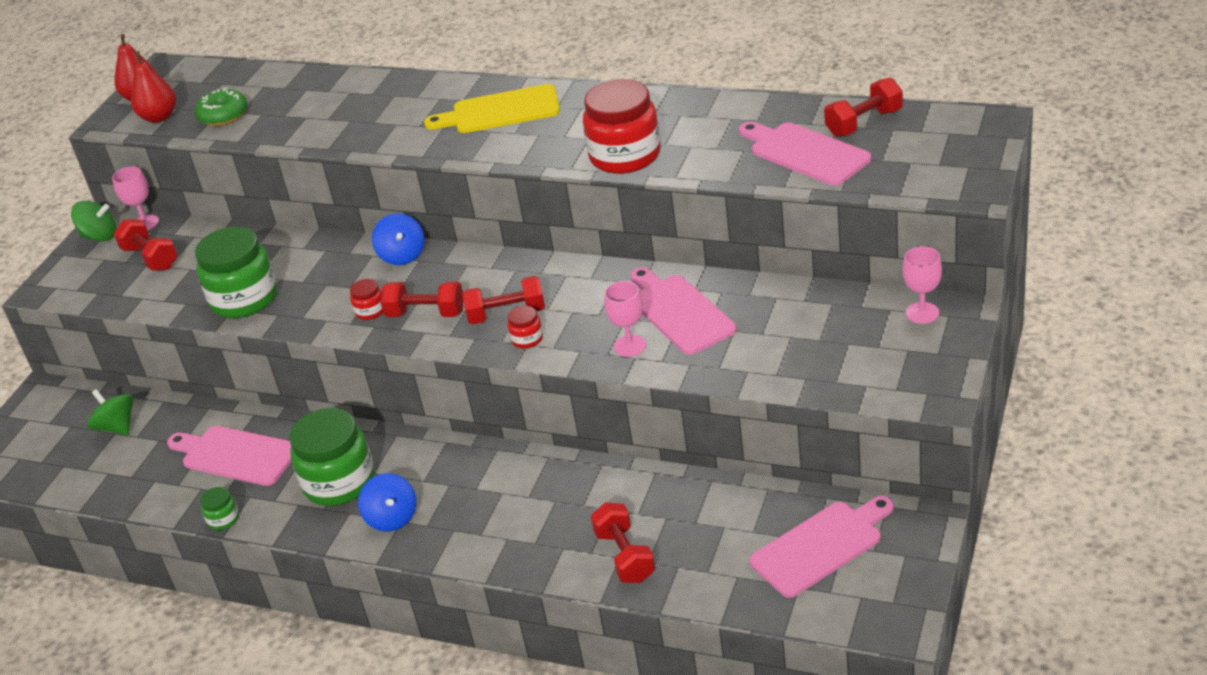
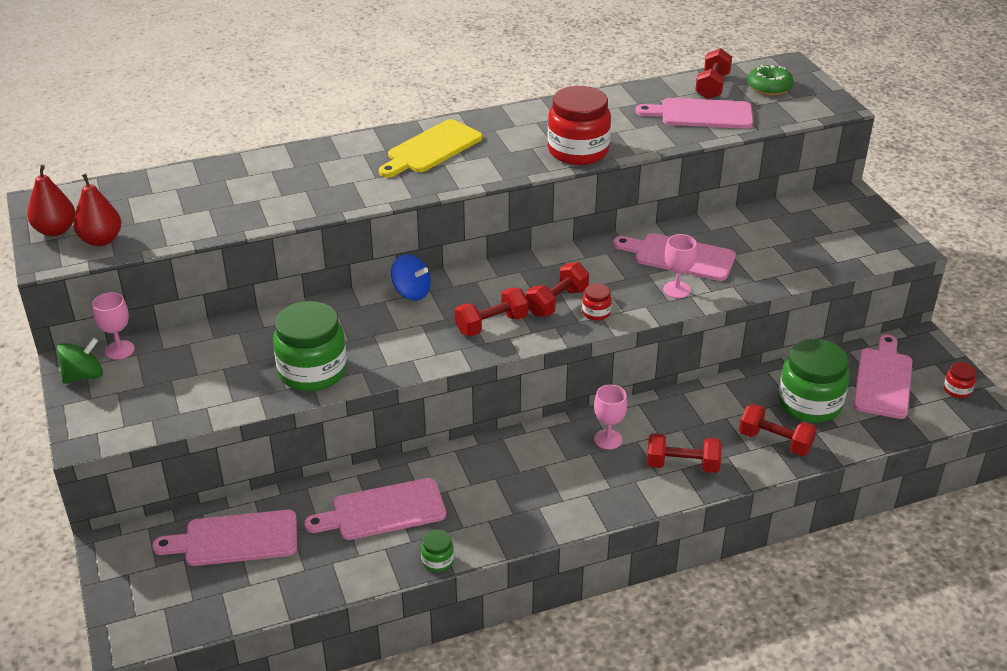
camera: 45 degrees left, 0 degrees up
green spinning top [88,389,133,435] -> pink cutting board [152,510,297,566]
red dumbbell [114,219,178,271] -> red dumbbell moved to [647,433,722,473]
green donut [195,88,248,126] -> green donut moved to [747,65,794,96]
green jar [289,408,374,506] -> green jar moved to [778,339,850,423]
red jar [350,279,383,320] -> red jar moved to [944,362,976,398]
blue spinning top [358,473,416,532] -> none
pink goblet [903,246,942,324] -> pink goblet moved to [594,385,627,449]

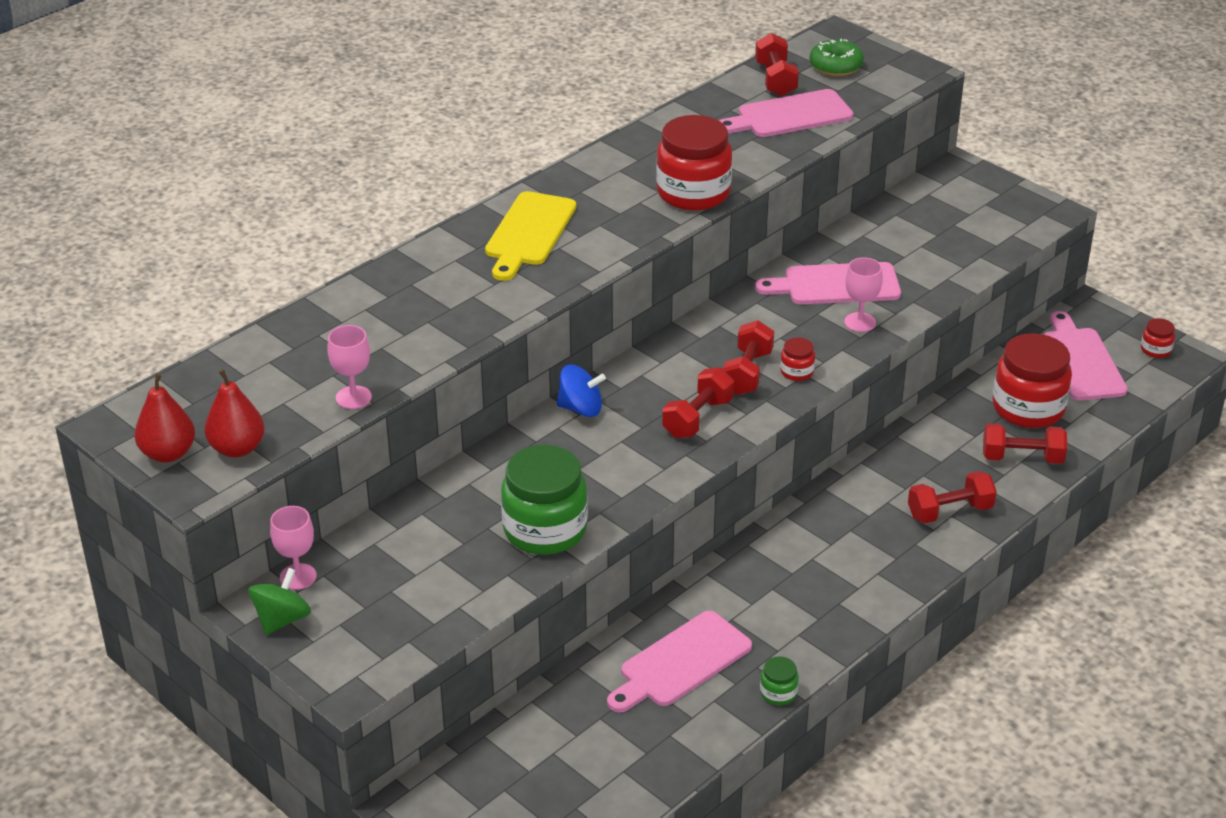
camera: 25 degrees left, 0 degrees up
pink cutting board [152,510,297,566] -> none
pink goblet [594,385,627,449] -> pink goblet moved to [327,325,372,409]
green jar [778,339,850,423] -> red jar [993,333,1072,428]

